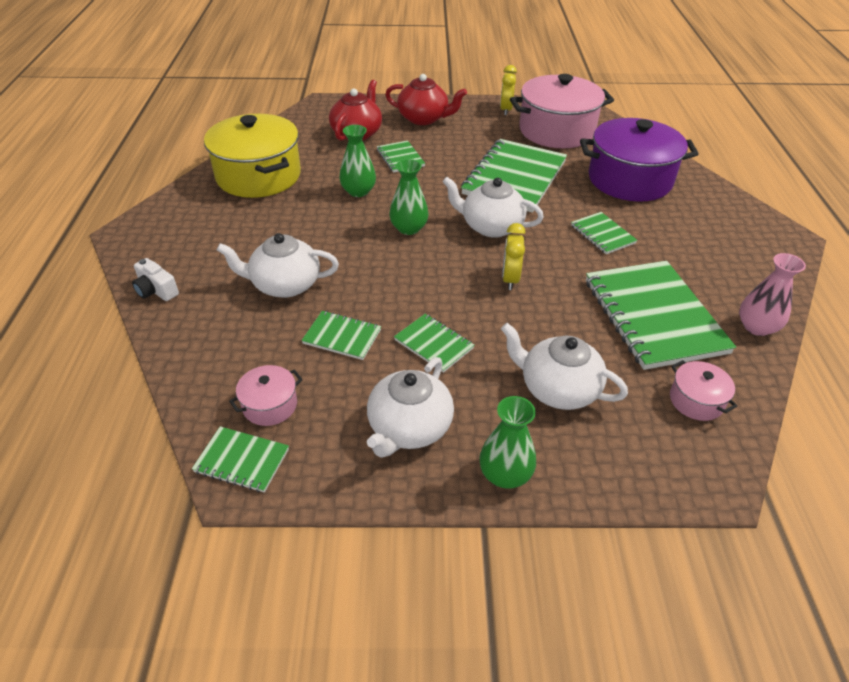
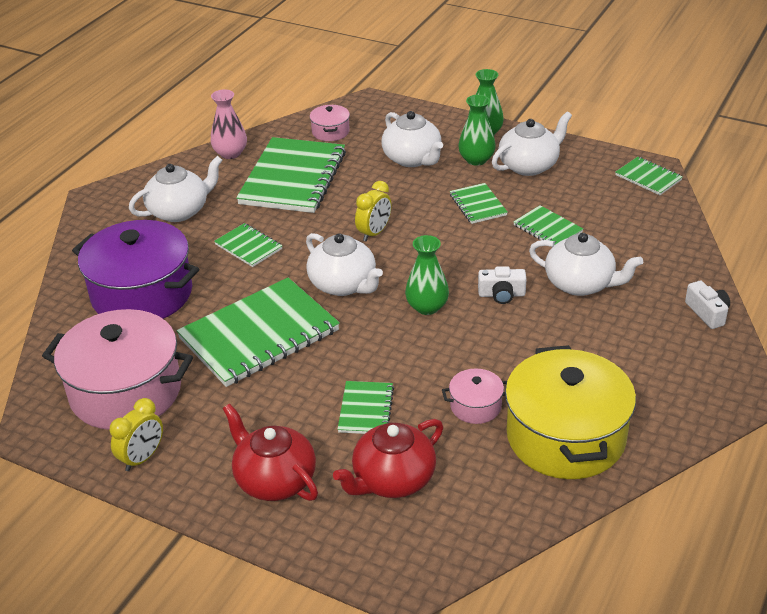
camera: 150 degrees left, 5 degrees down
pink pot [229,365,303,426] -> pink pot moved to [442,369,507,424]
green vase [339,125,376,197] -> green vase moved to [458,95,496,166]
green notebook [571,212,638,254] -> green notebook turned 45 degrees counterclockwise [214,223,283,267]
none -> white teapot [129,156,222,222]
none -> white camera [478,266,526,304]

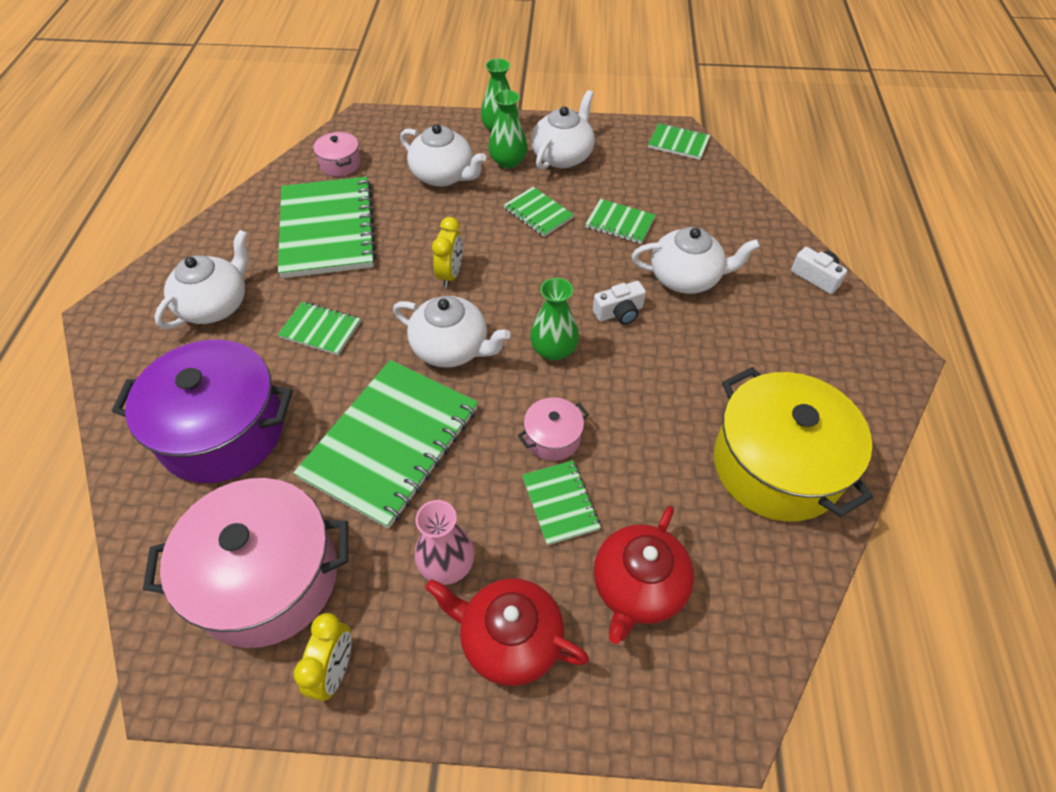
camera: 25 degrees left, 15 degrees up
pink vase [211,89,247,159] -> pink vase moved to [415,500,475,585]
pink pot [442,369,507,424] -> pink pot moved to [518,397,589,461]

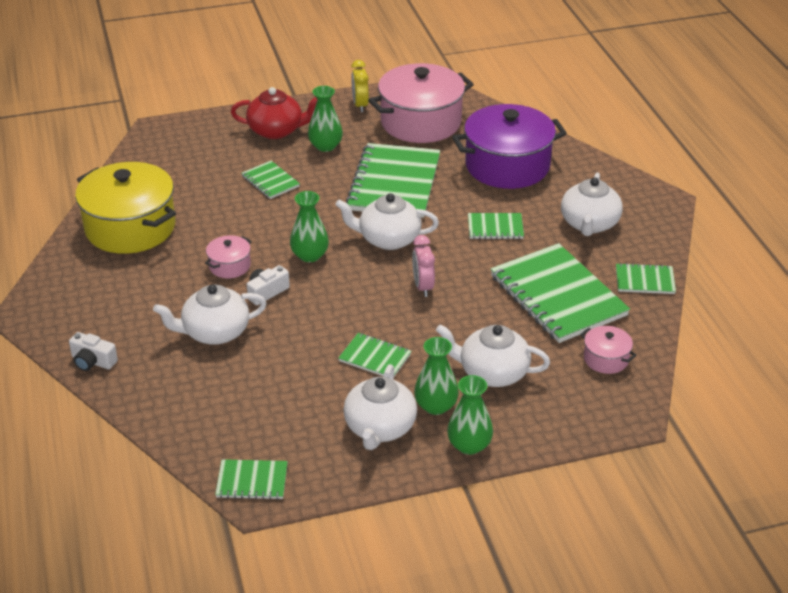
camera: 160 degrees right, 15 degrees down
pink vase [415,500,475,585] -> green vase [308,86,343,152]
yellow clock [432,217,463,288] -> pink clock [412,235,435,297]
pink pot [518,397,589,461] -> pink pot moved to [205,235,252,278]
green notebook [585,199,656,244] -> green notebook moved to [616,263,676,294]
red teapot [594,506,694,644] -> none

